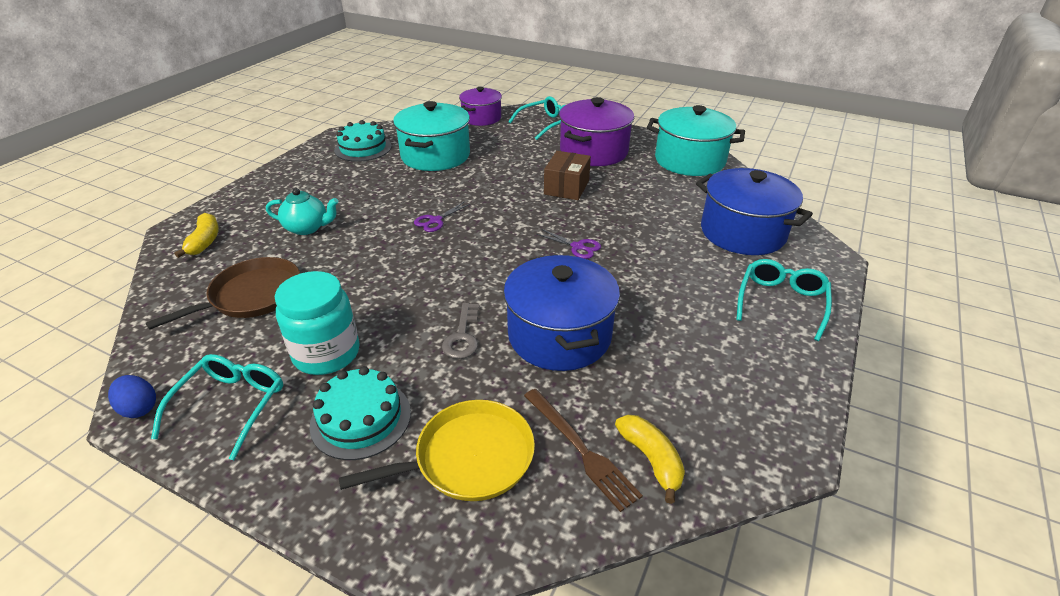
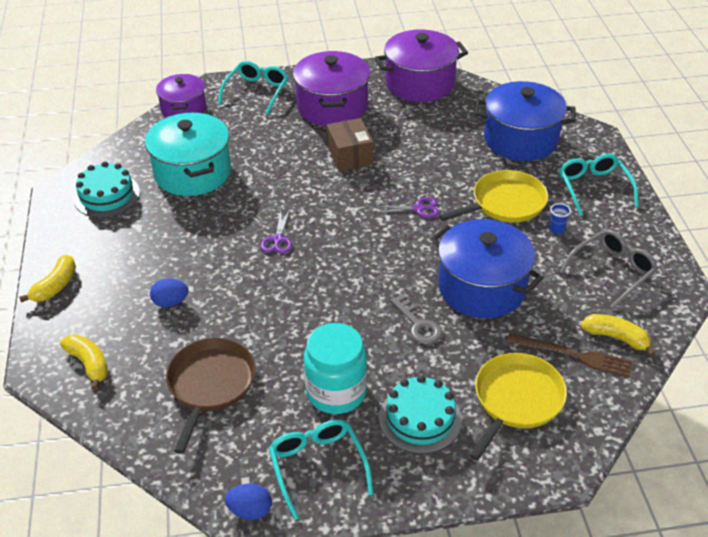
camera: 35 degrees left, 5 degrees up
turquoise teapot [266,188,339,235] -> blue egg [150,278,188,307]
turquoise pot [647,105,745,176] -> purple pot [374,29,468,102]
none -> yellow banana [19,255,76,302]
none -> yellow pan [439,170,548,222]
none -> blue cup [549,203,571,234]
none -> grey glasses [560,229,658,309]

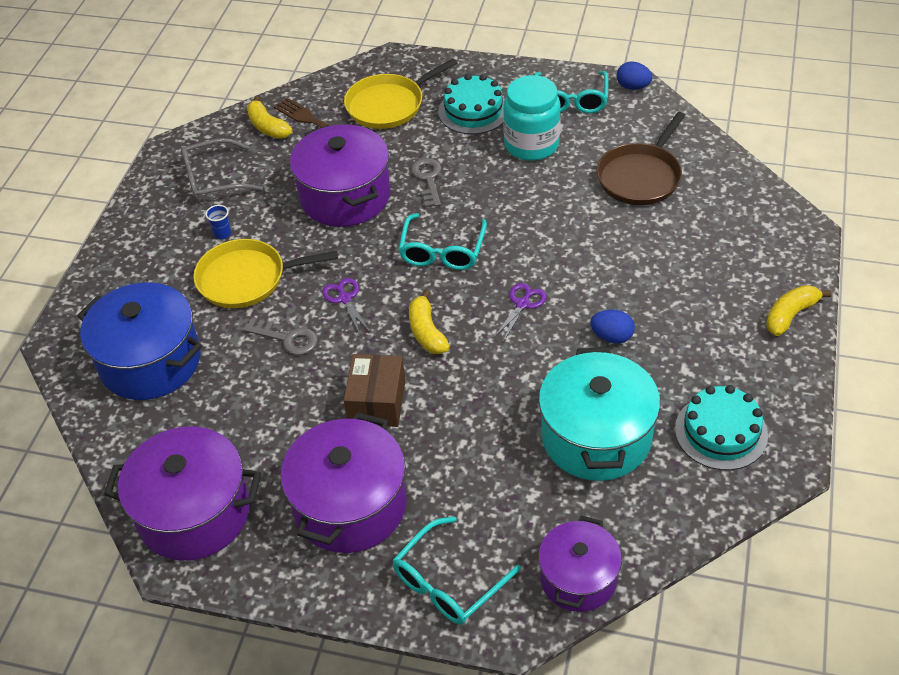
camera: 155 degrees left, 5 degrees up
yellow banana [60,334,108,390] -> yellow banana moved to [409,289,450,354]
blue egg [150,278,188,307] -> blue egg moved to [591,310,635,343]
purple scissors [375,197,439,218] -> purple scissors turned 45 degrees clockwise [322,278,370,334]
blue pot [431,219,543,318] -> purple pot [290,124,390,227]
turquoise glasses [559,154,639,216] -> turquoise glasses moved to [399,213,487,270]
none -> grey key [243,317,318,355]

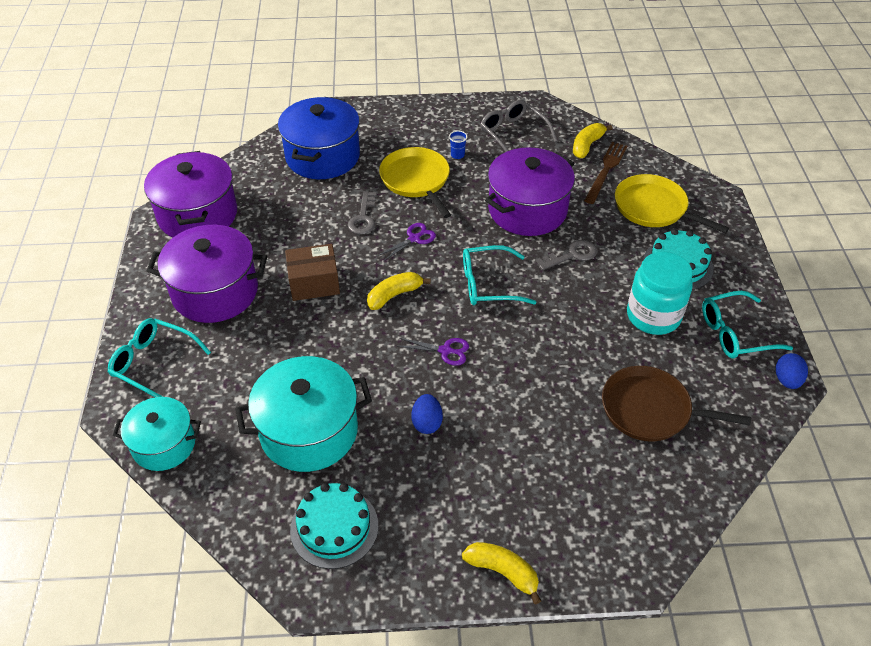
camera: 70 degrees right, 0 degrees up
purple pot [538,516,622,612] -> turquoise pot [113,397,201,471]

